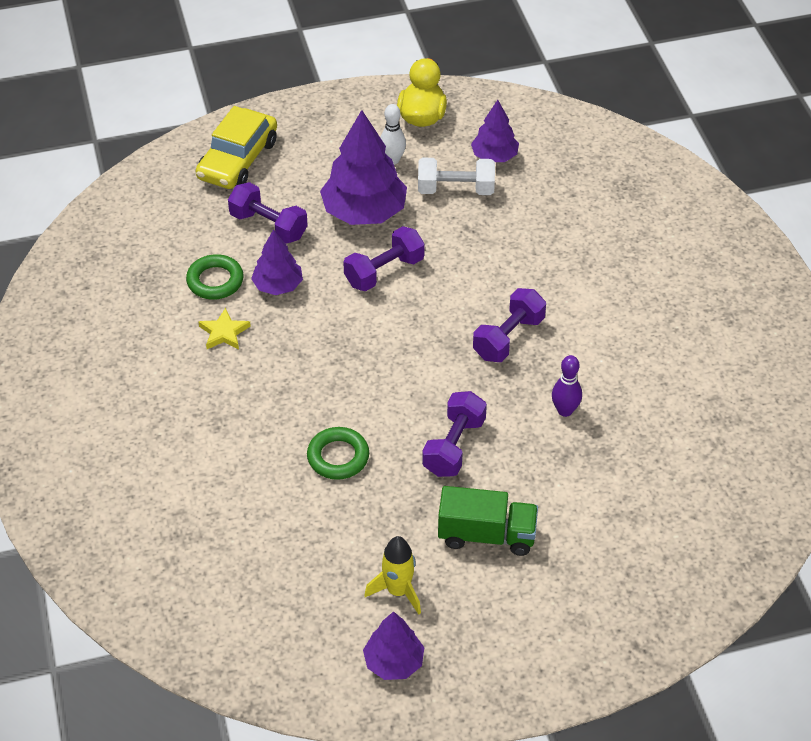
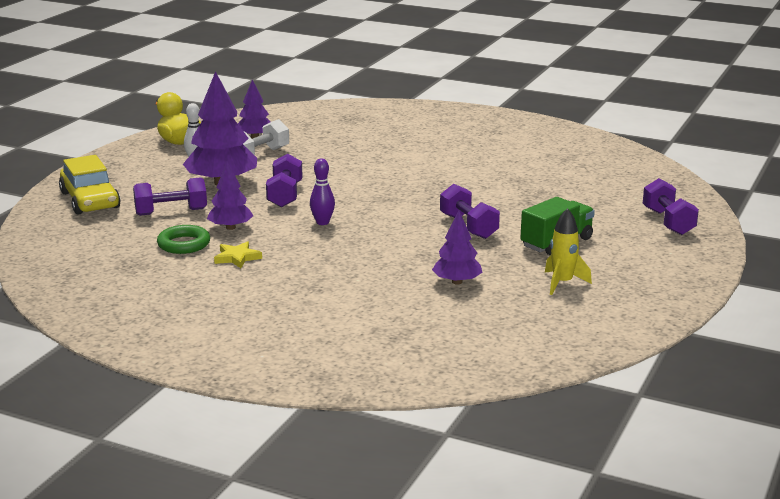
camera: 50 degrees left, 25 degrees down
green ring [307,427,369,480] -> none
purple tree [363,611,424,680] -> purple tree moved to [432,211,483,285]
purple dumbbell [473,288,546,362] -> purple dumbbell moved to [643,178,699,235]
purple bowling pin [552,355,582,417] -> purple bowling pin moved to [310,158,335,225]

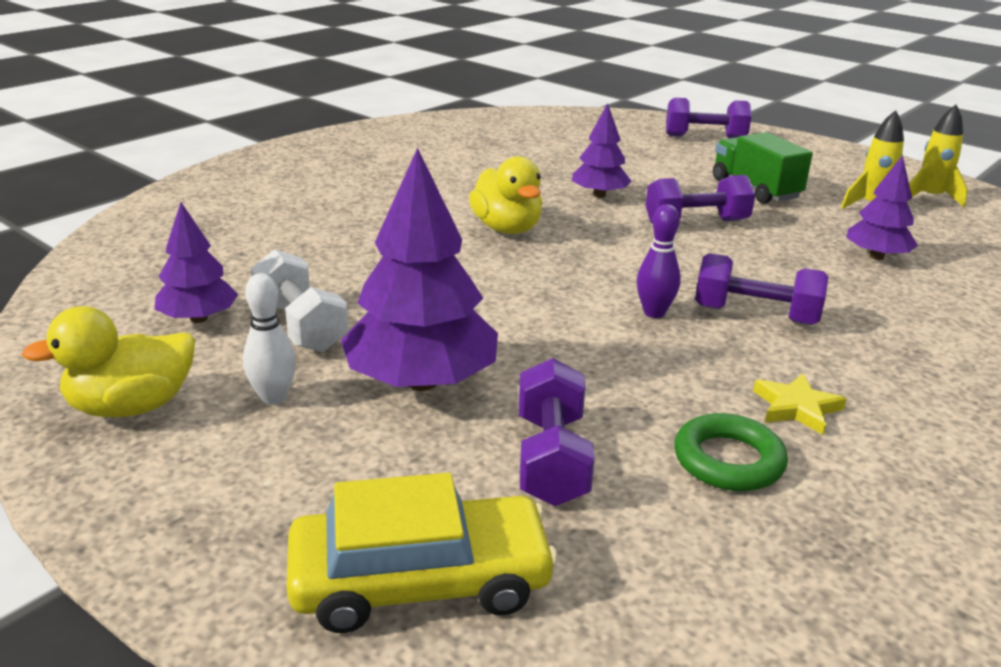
camera: 75 degrees left, 5 degrees up
purple tree [207,162,253,230] -> purple tree moved to [572,103,632,198]
purple dumbbell [266,154,303,208] -> purple dumbbell moved to [695,253,829,325]
none -> yellow duck [469,156,542,234]
none -> yellow rocket [909,105,968,207]

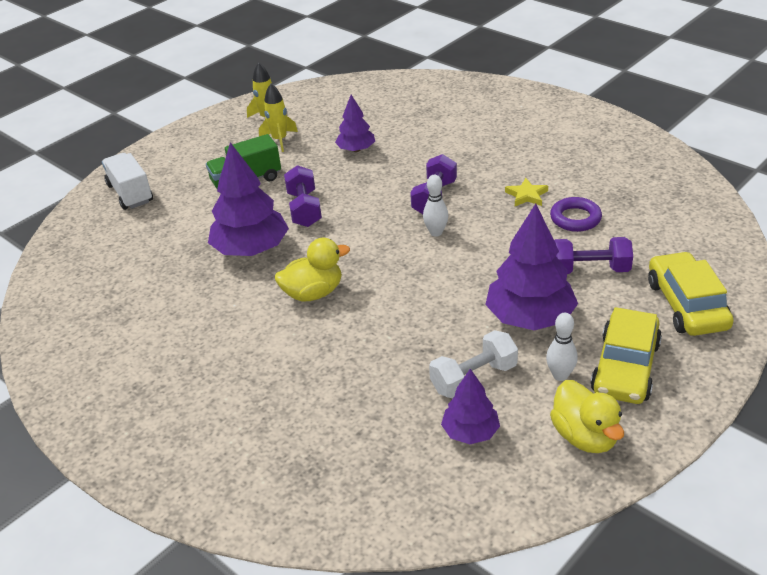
camera: 85 degrees left, 10 degrees up
purple tree [572,103,632,198] -> purple tree [208,142,289,256], size x1.75
purple bowling pin [637,204,681,318] -> white bowling pin [423,175,448,237]
purple dumbbell [666,98,751,138] -> white truck [102,153,153,210]
green ring [674,413,788,491] -> purple ring [550,197,602,232]
none -> yellow car [590,307,662,404]

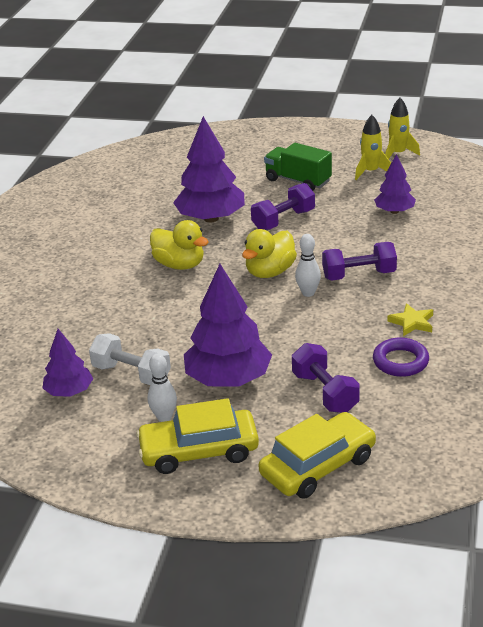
camera: 60 degrees right, 5 degrees down
white truck [102,153,153,210] -> none
yellow duck [550,380,624,453] -> yellow duck moved to [242,229,297,278]

